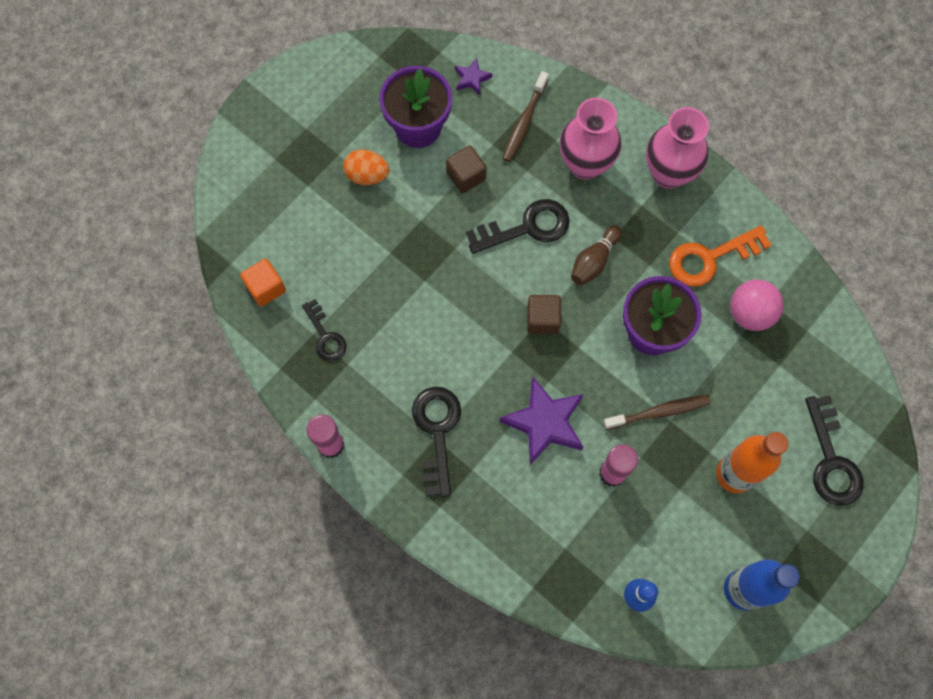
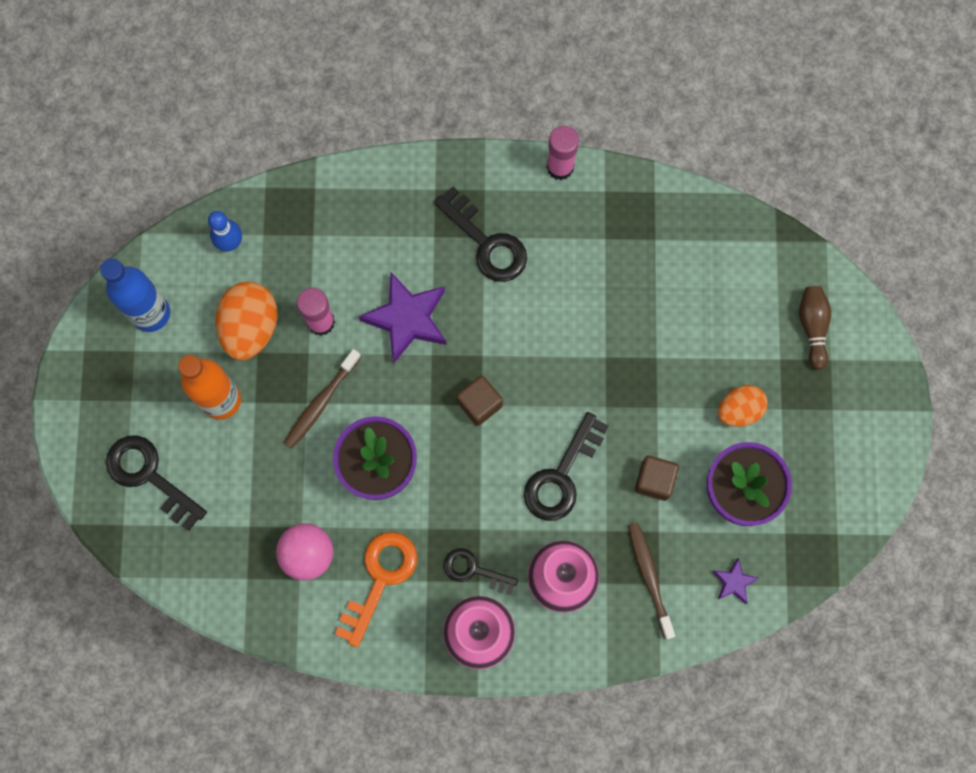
camera: 140 degrees right, 5 degrees up
orange cube [240,259,286,307] -> none
black key [302,299,346,361] -> black key moved to [444,548,518,595]
brown bowling pin [571,225,622,285] -> brown bowling pin moved to [799,286,831,370]
none -> orange egg [215,282,278,360]

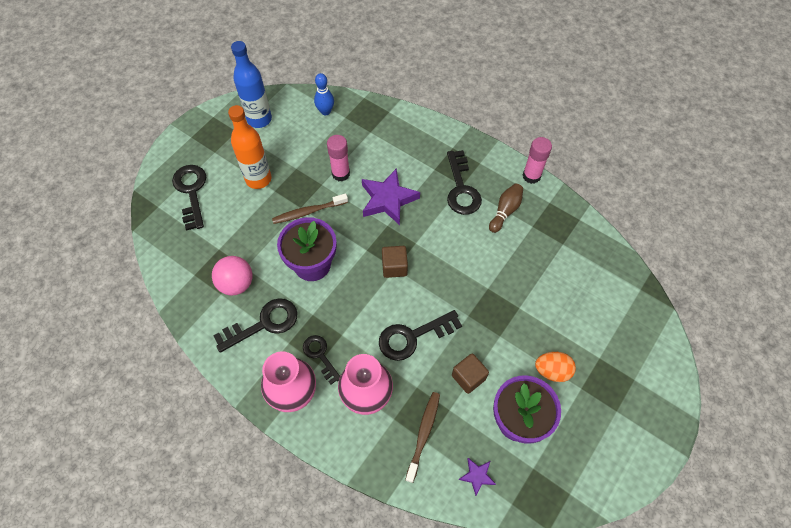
camera: 35 degrees right, 15 degrees down
orange egg [215,282,278,360] -> none
orange key [335,532,417,648] -> black key [213,298,297,353]
brown bowling pin [799,286,831,370] -> brown bowling pin moved to [489,184,523,233]

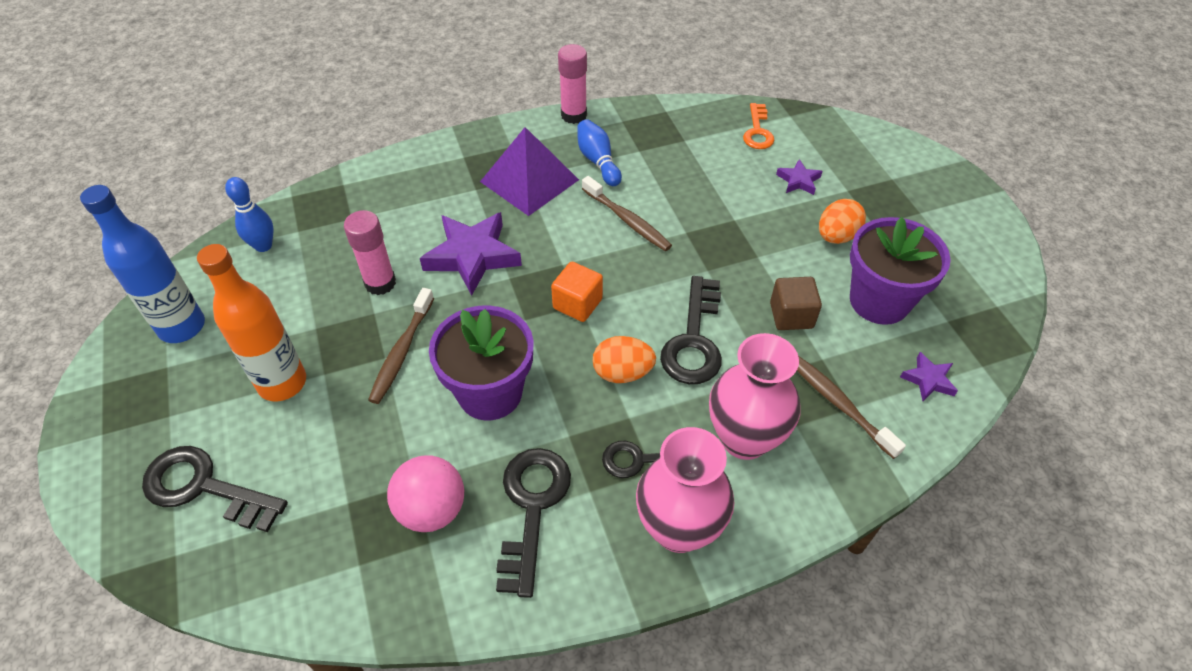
camera: 55 degrees left, 10 degrees down
brown cube [382,246,408,278] -> orange cube [551,262,603,322]
black key [447,150,482,215] -> purple pyramid [480,127,579,216]
brown bowling pin [489,184,523,233] -> blue bowling pin [577,119,622,186]
none -> brown toothbrush [582,176,672,251]
none -> orange egg [593,336,656,383]
none -> orange key [743,103,774,149]
none -> purple star [776,159,822,195]

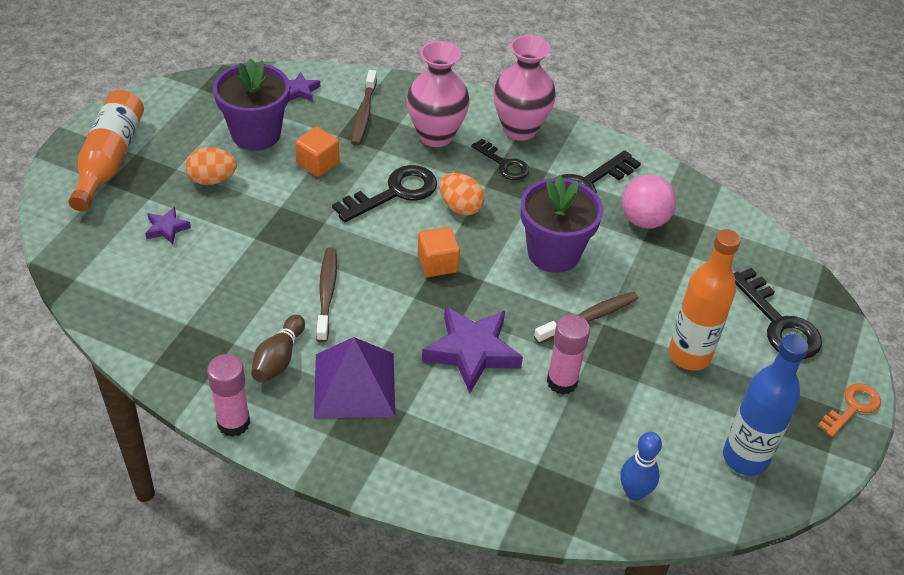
camera: 140 degrees left, 5 degrees down
blue bowling pin [577,119,622,186] -> brown bowling pin [251,315,305,383]
orange key [743,103,774,149] -> orange key moved to [818,383,881,437]
brown cube [770,277,822,330] -> orange cube [295,127,340,177]
none -> orange bottle [69,90,144,212]

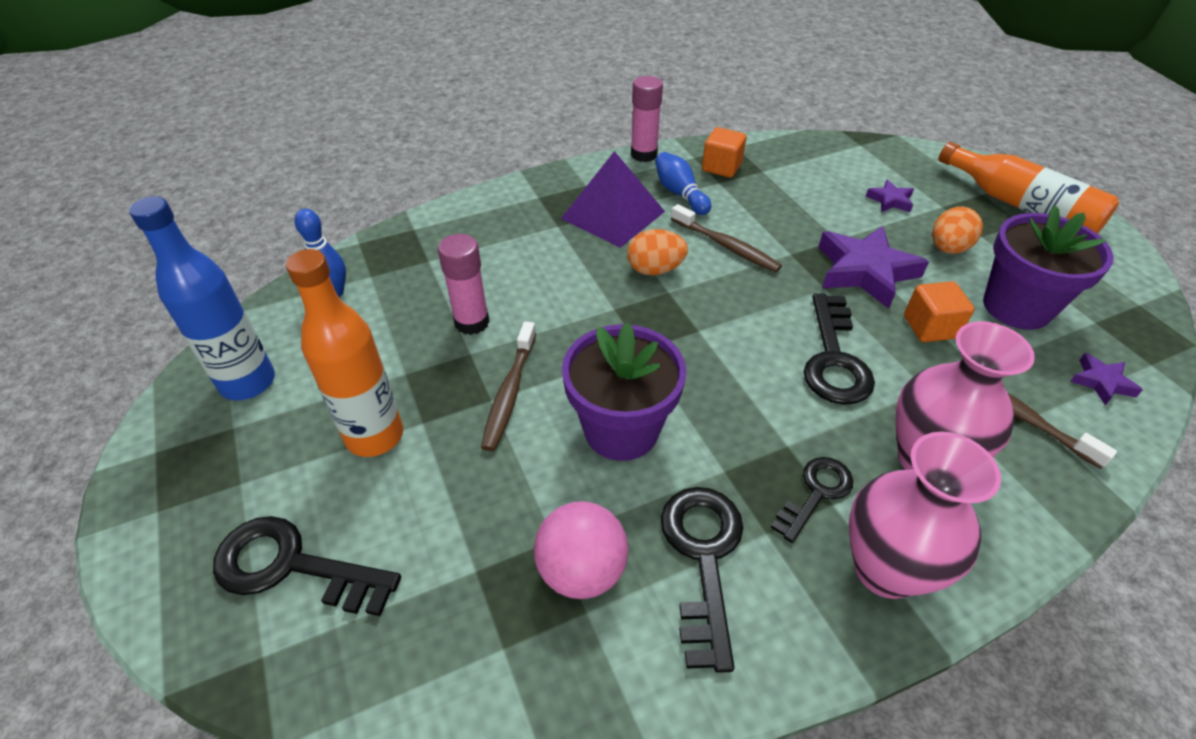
camera: 135 degrees right, 0 degrees up
brown bowling pin [251,315,305,383] -> blue bowling pin [655,152,711,215]
orange cube [418,227,460,277] -> orange cube moved to [702,127,746,178]
purple star [422,306,523,393] -> purple star moved to [818,226,929,309]
orange egg [439,173,484,216] -> orange egg moved to [627,229,688,275]
black key [471,139,529,180] -> black key turned 135 degrees clockwise [771,457,853,543]
orange key [818,383,881,437] -> none

